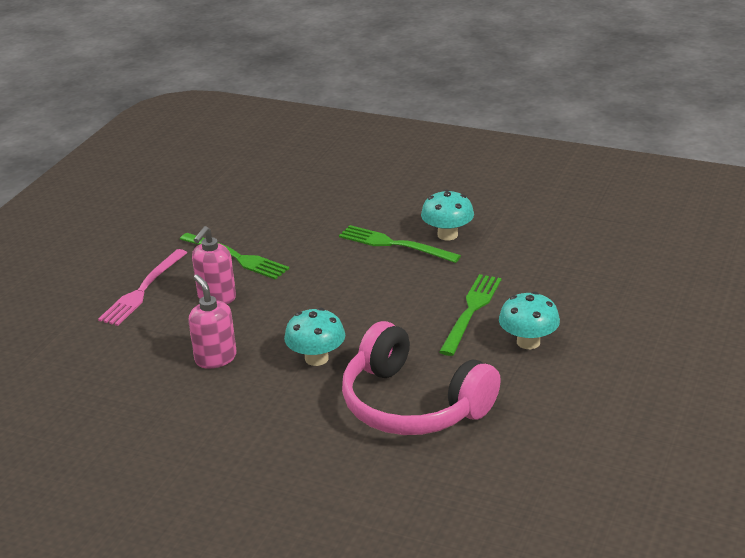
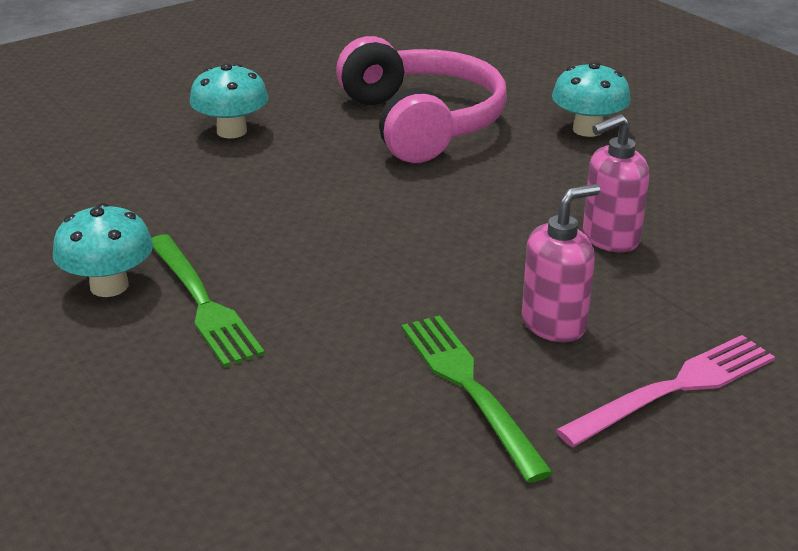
camera: 150 degrees left, 0 degrees up
pink soap dispenser [188,275,237,369] -> pink soap dispenser turned 60 degrees clockwise [583,114,649,253]
turquoise mushroom [284,308,345,366] -> turquoise mushroom moved to [552,62,631,137]
green fork [439,274,501,356] -> none

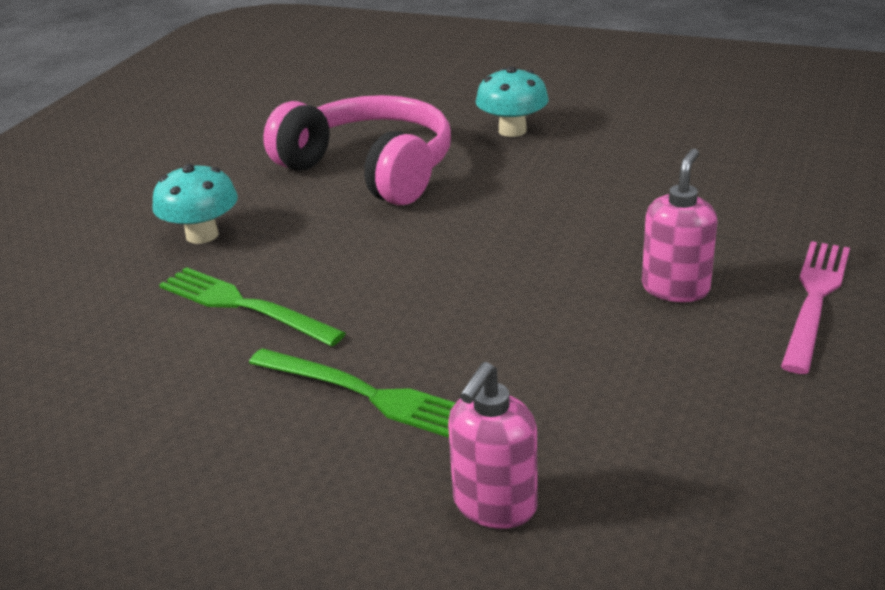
camera: 30 degrees left, 0 degrees up
turquoise mushroom [53,203,153,297] -> none
green fork [401,315,553,483] -> green fork moved to [159,267,346,347]
pink soap dispenser [583,114,649,253] -> pink soap dispenser moved to [448,362,538,529]

